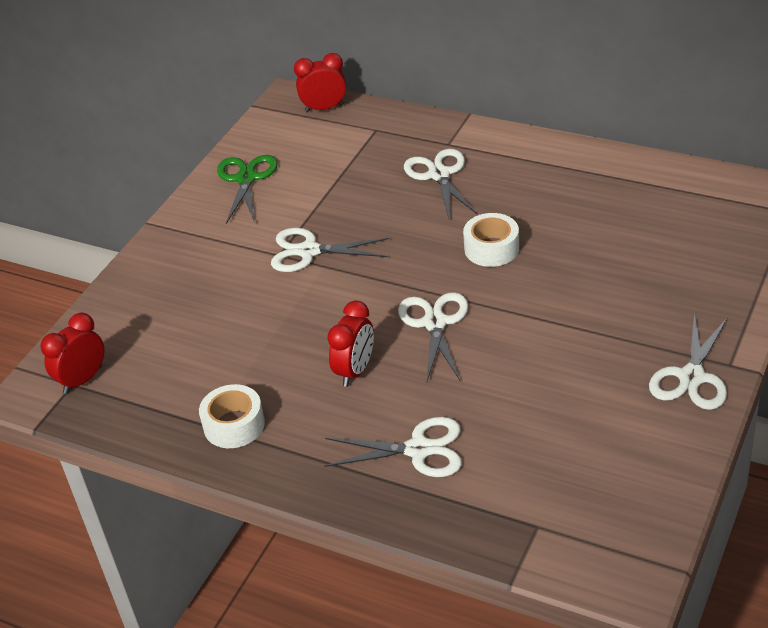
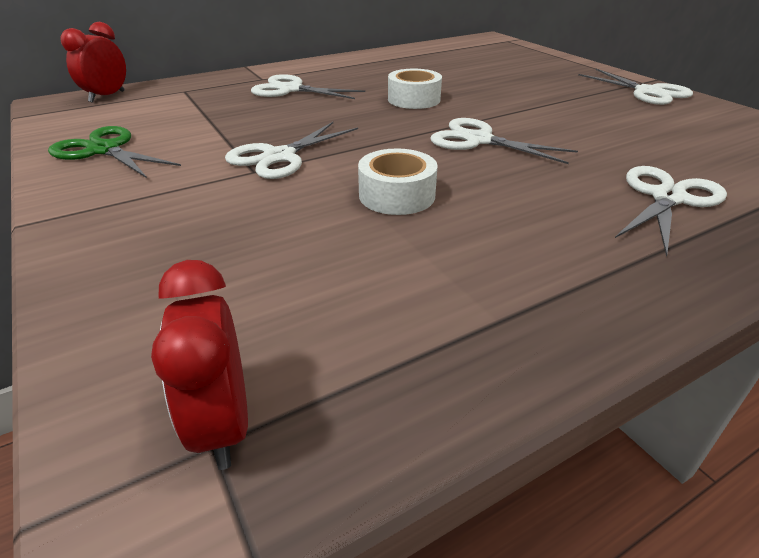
camera: 60 degrees left, 5 degrees down
white tape [199,384,265,448] -> white tape moved to [358,148,437,215]
red clock [327,301,374,387] -> none

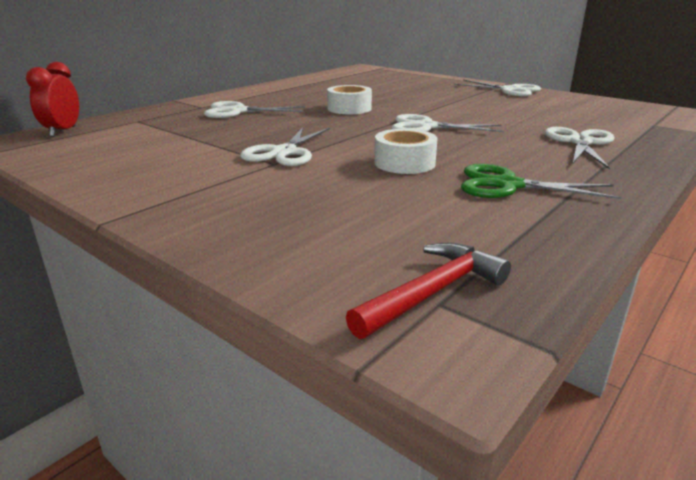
camera: 20 degrees left, 10 degrees down
green scissors [48,126,181,178] -> green scissors moved to [461,164,622,199]
red clock [151,260,248,470] -> red hammer [346,243,511,339]

